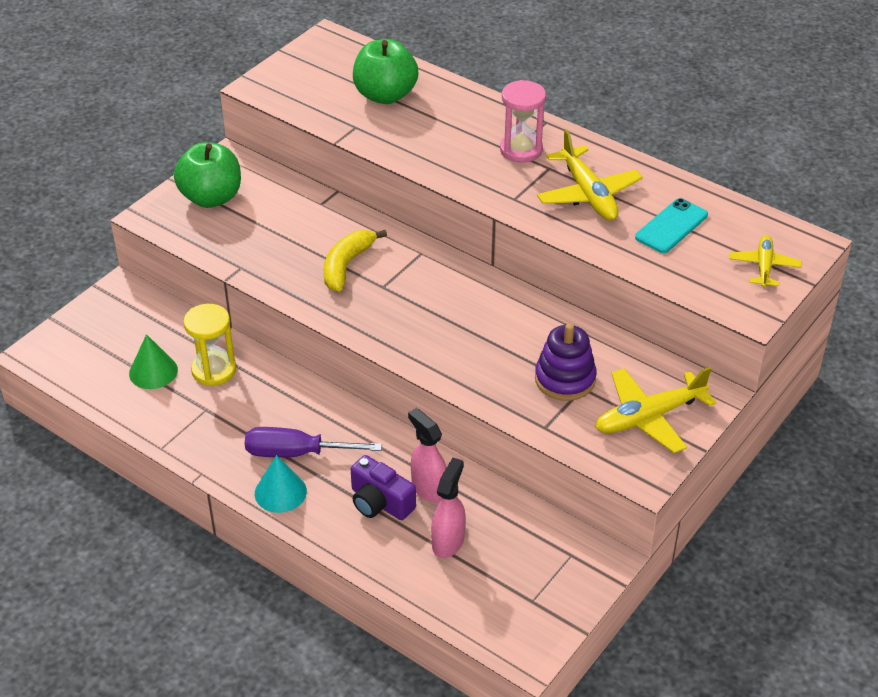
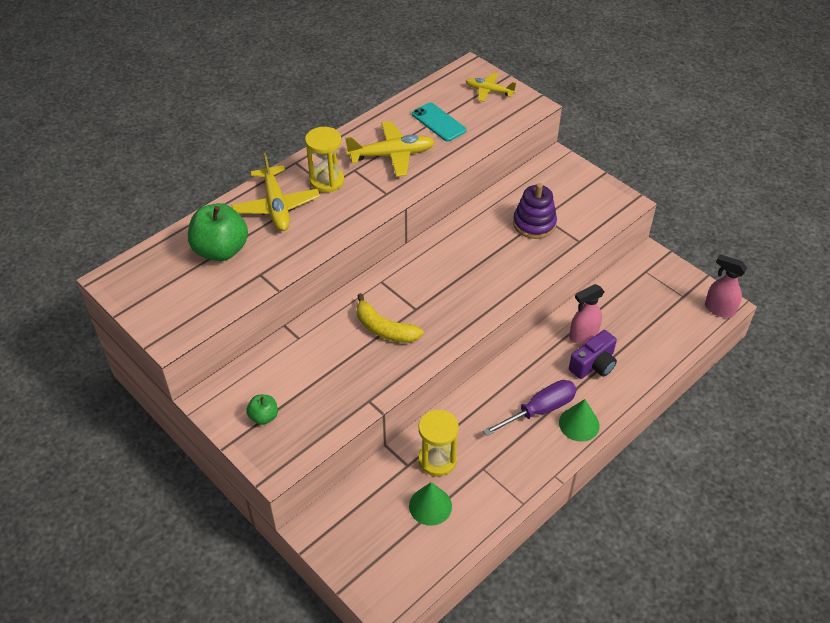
camera: 80 degrees left, 5 degrees up
green apple [174,142,241,208] -> green apple [247,395,278,425], size x0.49
purple screwdriver [245,427,382,457] -> purple screwdriver turned 135 degrees counterclockwise [483,380,577,436]
turquoise cone [255,455,307,513] -> green cone [559,399,600,442]
pink spray bottle [431,458,465,558] -> pink spray bottle moved to [705,254,747,318]
pink hourglass [500,80,546,163] -> yellow hourglass [305,127,344,193]
yellow plane [595,367,716,453] -> yellow plane moved to [231,152,320,231]

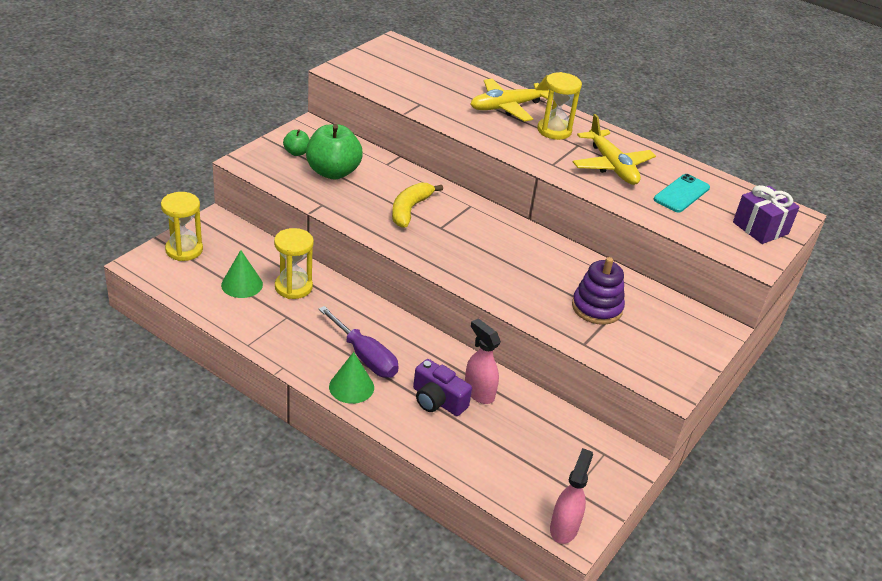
camera: 75 degrees right, 10 degrees down
green apple [188,203,248,261] -> green apple moved to [306,124,363,180]
yellow plane [466,72,516,102] -> purple gift [733,185,800,244]
none -> yellow hourglass [161,192,203,261]

